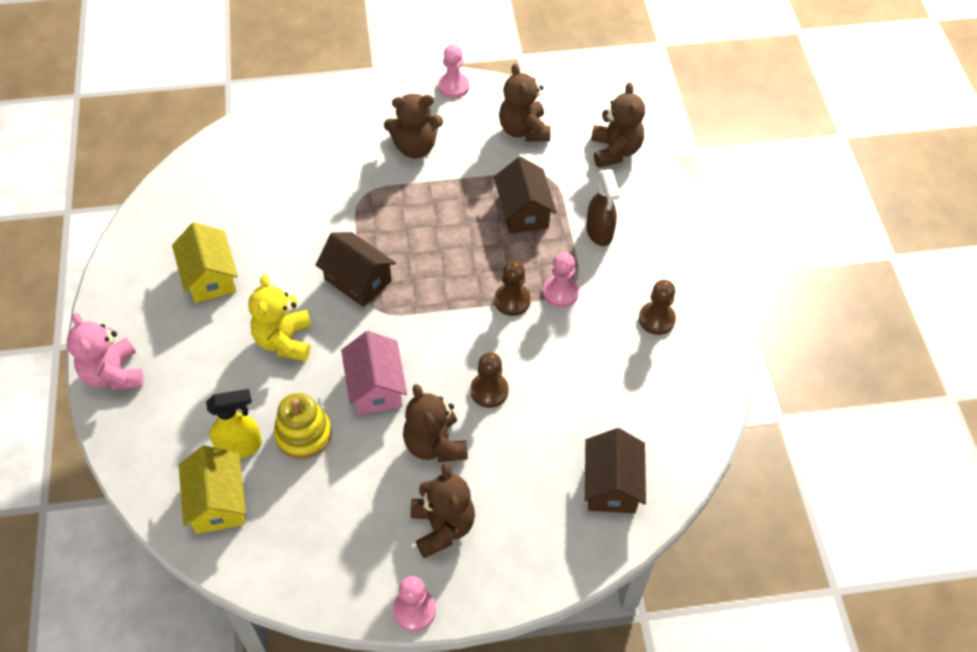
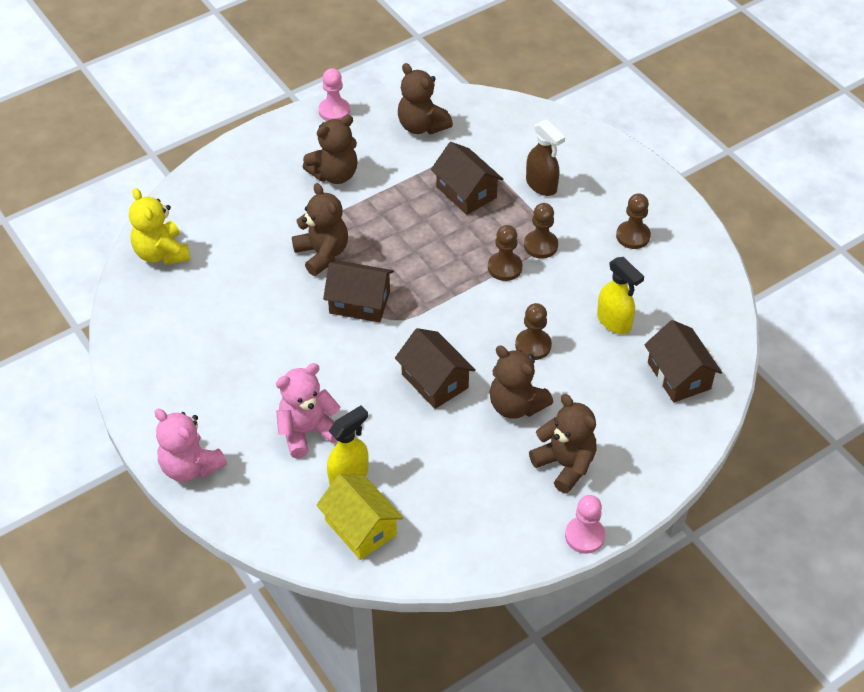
camera: 25 degrees left, 5 degrees down
yellow house [172,222,238,303] -> none
yellow teddy bear [248,274,311,361] -> yellow teddy bear moved to [129,188,190,265]
yellow stacking toy [274,393,332,459] -> none
pink house [341,331,407,415] -> brown house [395,328,476,409]
pink pawn [543,252,579,308] -> brown pawn [524,203,558,259]
brown teddy bear [591,82,645,168] -> brown teddy bear moved to [292,183,348,276]
none -> pink teddy bear [276,363,340,458]
none -> yellow spray bottle [597,257,644,334]

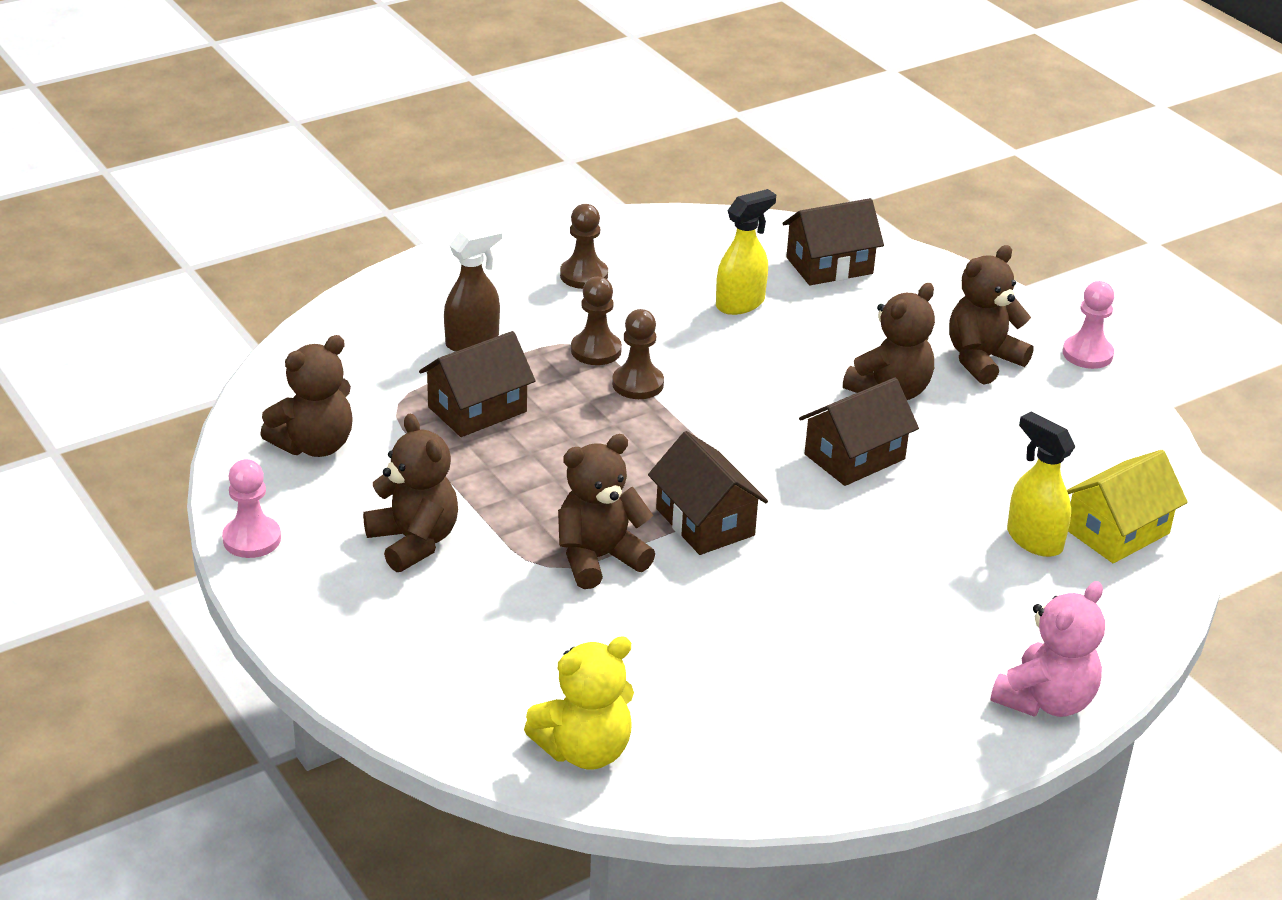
camera: 90 degrees left, 15 degrees down
pink teddy bear [276,363,340,458] -> none
brown house [323,261,394,322] -> brown house turned 45 degrees counterclockwise [648,431,768,555]
brown pawn [515,303,552,360] -> none

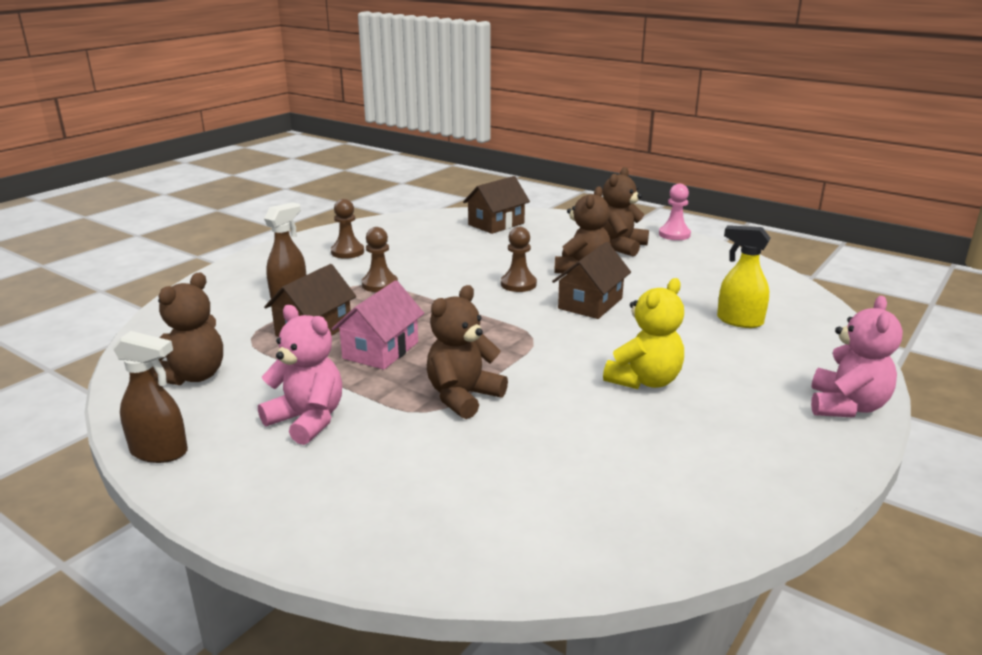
camera: 20 degrees left, 10 degrees down
pink pawn [222,459,281,558] -> brown spray bottle [113,331,188,463]
brown teddy bear [363,414,458,572] -> pink teddy bear [258,305,342,445]
yellow teddy bear [524,636,634,769] -> yellow teddy bear moved to [603,278,684,389]
brown pawn [612,309,664,399] -> brown pawn moved to [501,227,537,292]
brown house [648,431,768,555] -> none
yellow spray bottle [716,189,776,315] -> none
yellow house [1067,450,1188,563] -> none
none -> pink house [332,280,424,370]

